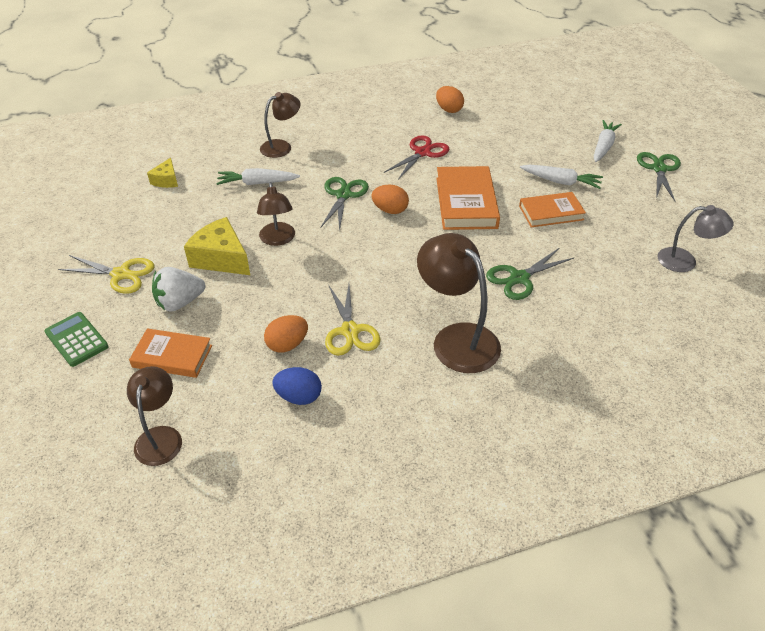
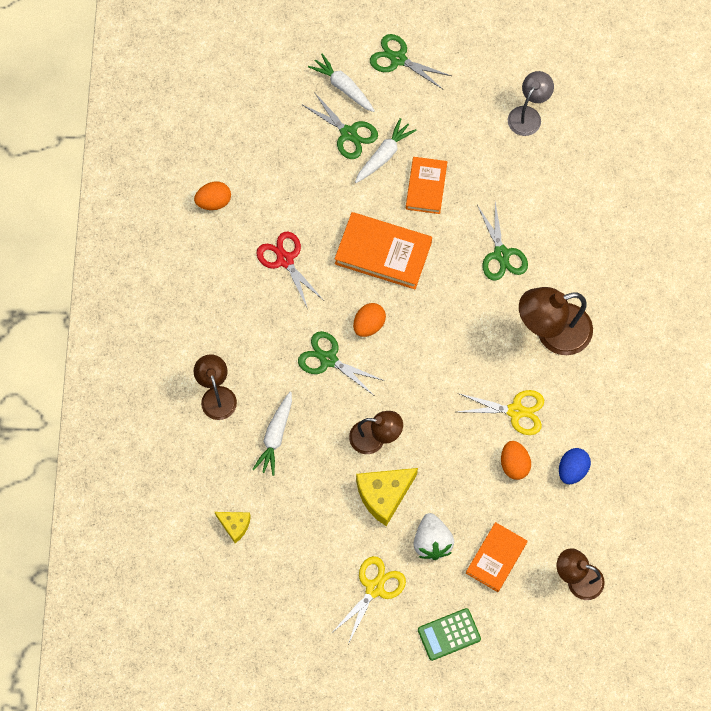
camera: 70 degrees left, 25 degrees up
none -> green scissors [303,92,378,159]

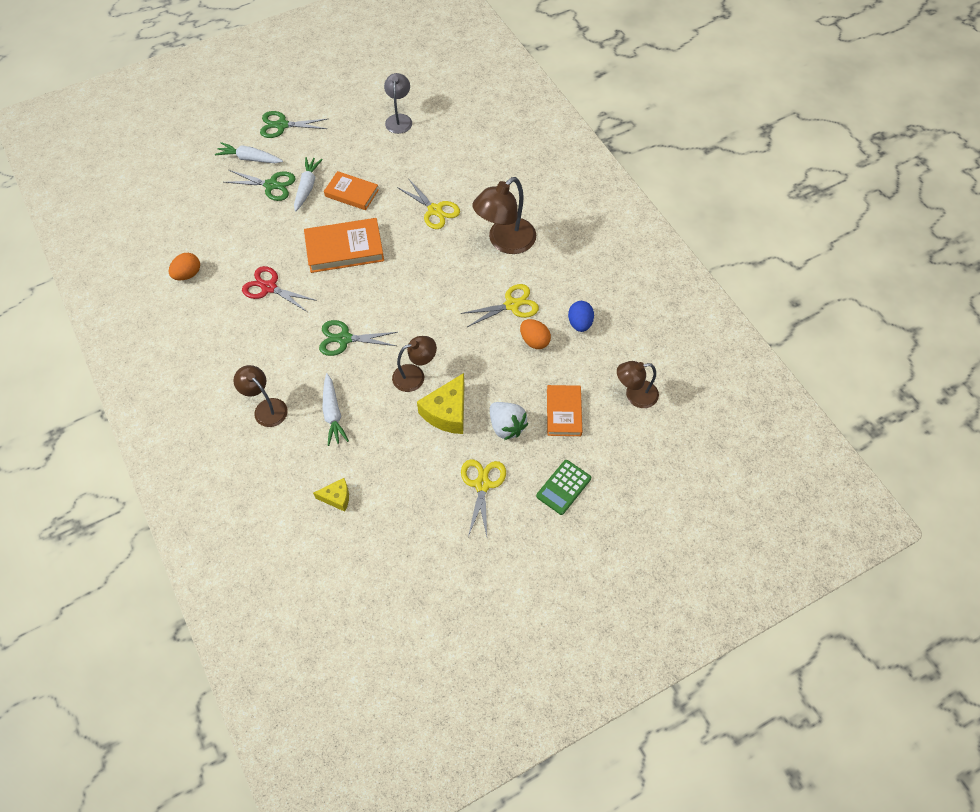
camera: 30 degrees left, 10 degrees down
orange egg [353,303,386,337] -> none
orange book [406,157,447,214] -> orange book turned 45 degrees counterclockwise [324,171,379,210]
green scissors [477,202,528,281] -> yellow scissors [397,178,460,229]

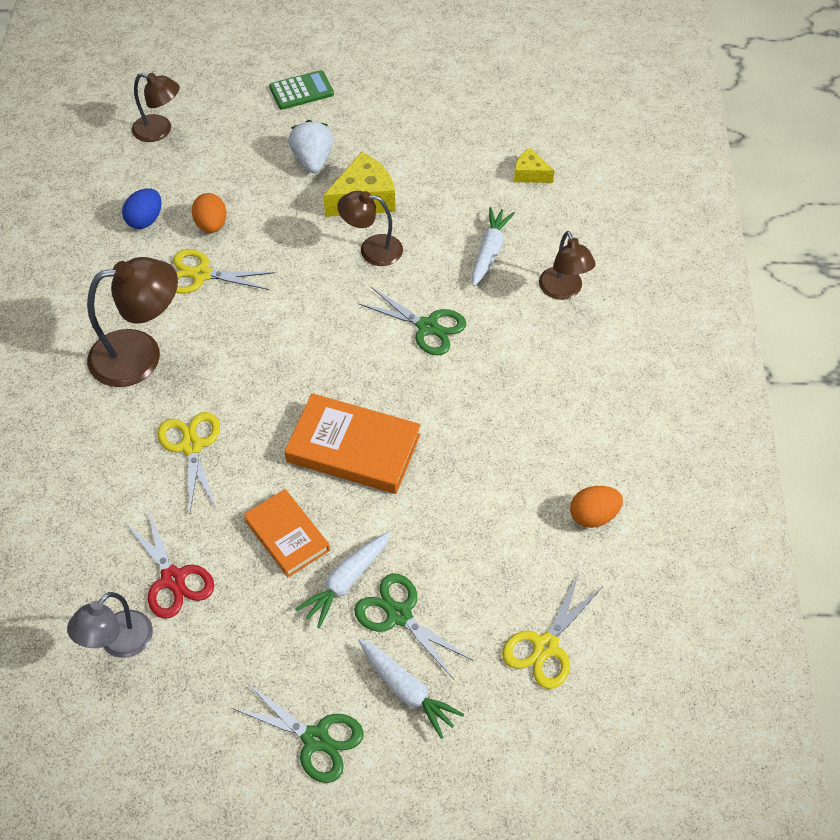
camera: 150 degrees left, 5 degrees down
red scissors [242,266,317,312] -> red scissors moved to [125,509,214,619]
yellow scissors [461,459,506,537] -> yellow scissors moved to [502,573,602,689]
orange book [547,385,582,436] -> none

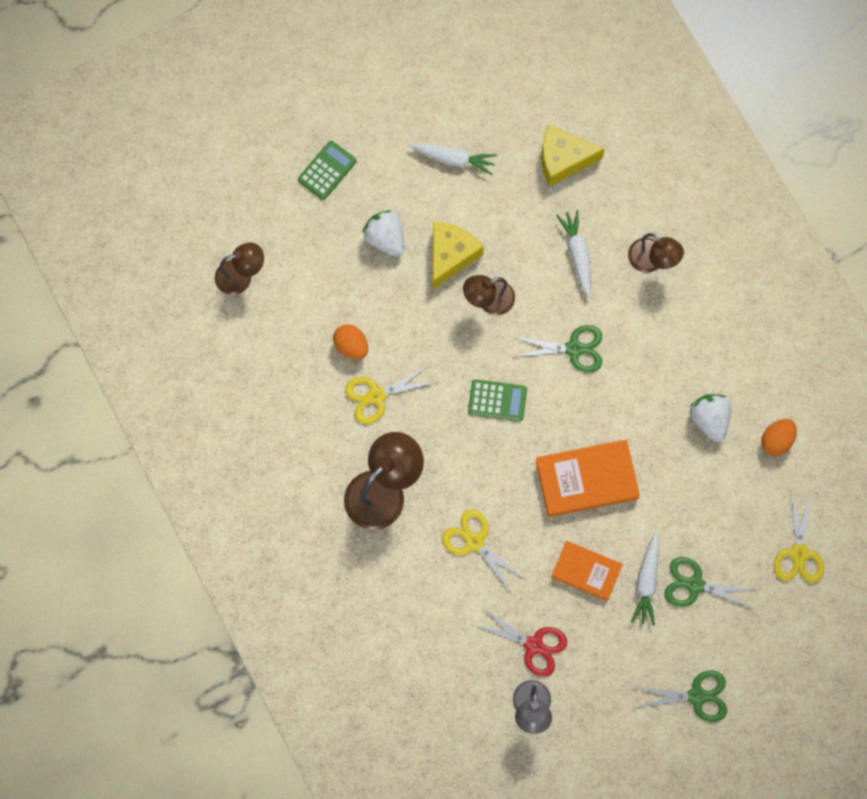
camera: 30 degrees left, 20 degrees up
blue egg [122,188,161,229] -> none
white carrot [358,639,465,739] -> white carrot moved to [408,142,497,175]
yellow cheese [514,148,554,183] -> yellow cheese [541,125,605,186], size x1.76
none -> green calculator [468,379,527,421]
none -> white strawberry [690,394,731,442]

